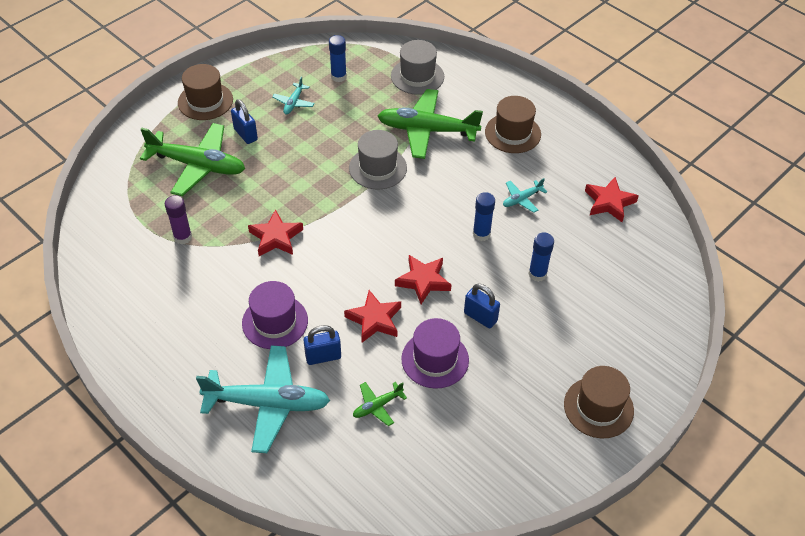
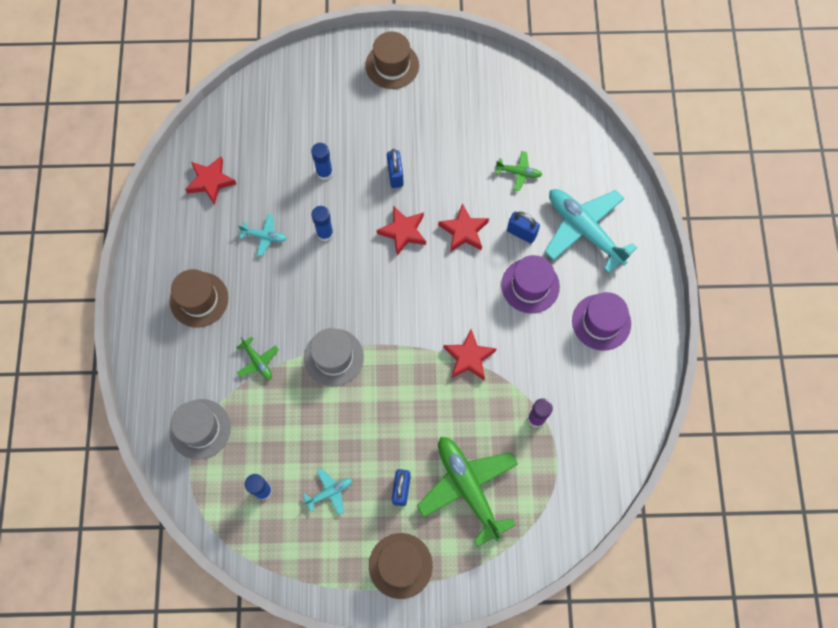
camera: 135 degrees left, 20 degrees up
green plane [378,89,483,159] -> green plane [236,336,279,380], size x0.45
purple hat [401,318,469,389] -> purple hat moved to [572,292,631,351]

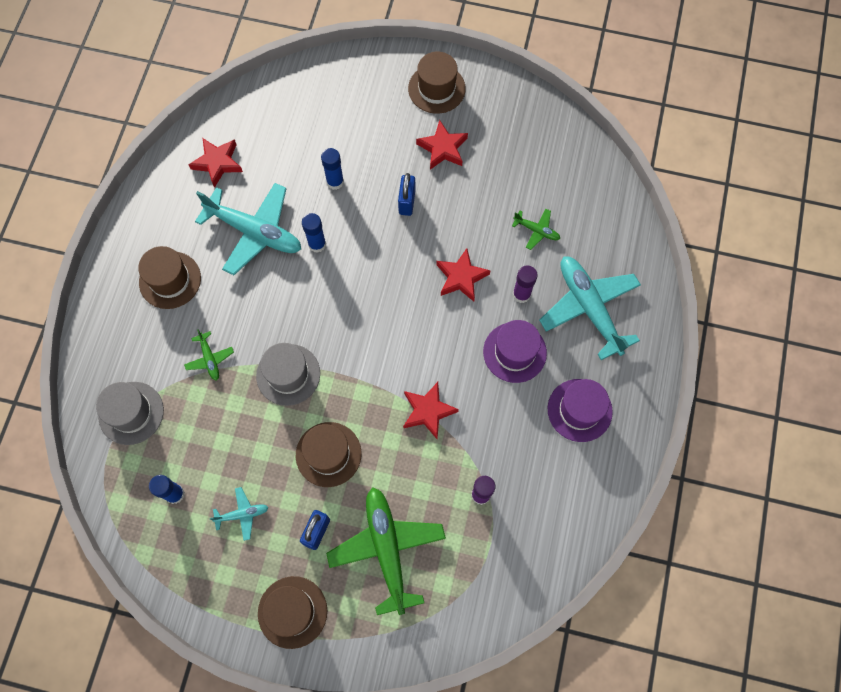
camera: 15 degrees right, 0 degrees up
turquoise plane [238,214,287,256] -> turquoise plane [195,183,301,275], size x2.21
red star [377,206,426,256] -> red star moved to [416,120,468,170]
blue padlock [507,212,540,244] -> purple glue stick [513,266,538,303]
none -> brown hat [296,422,362,487]

